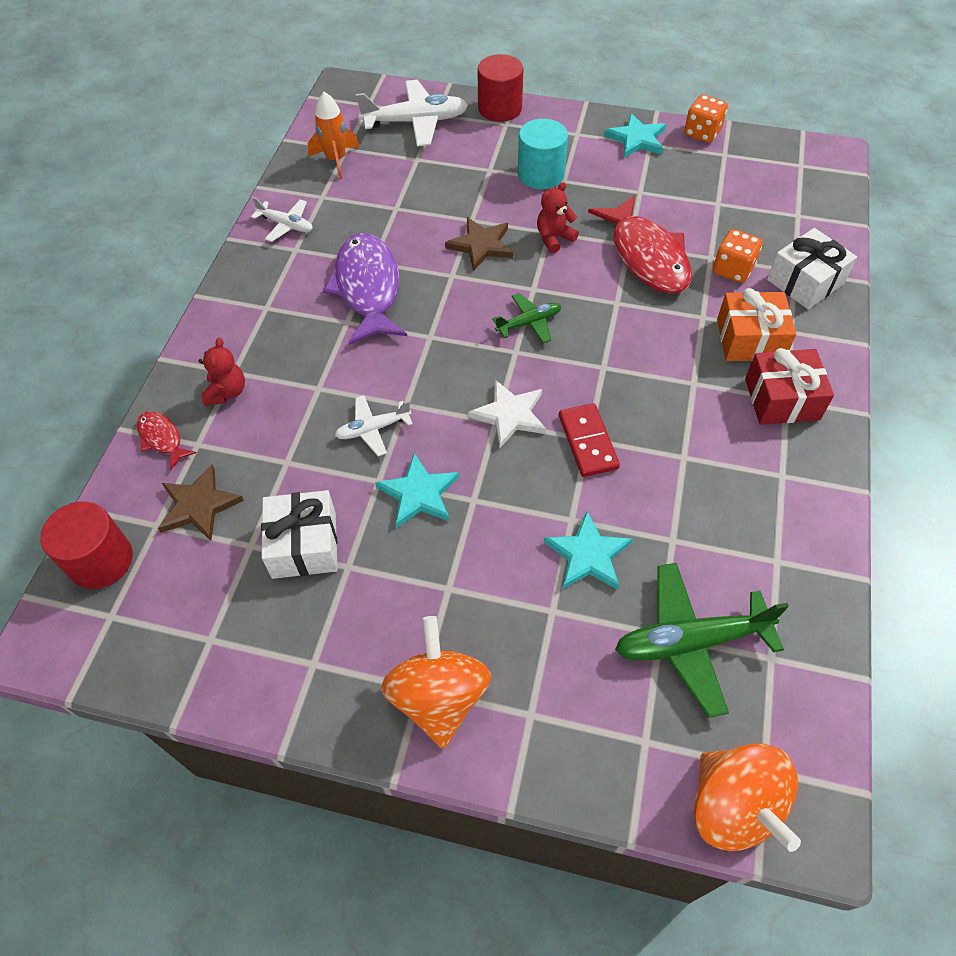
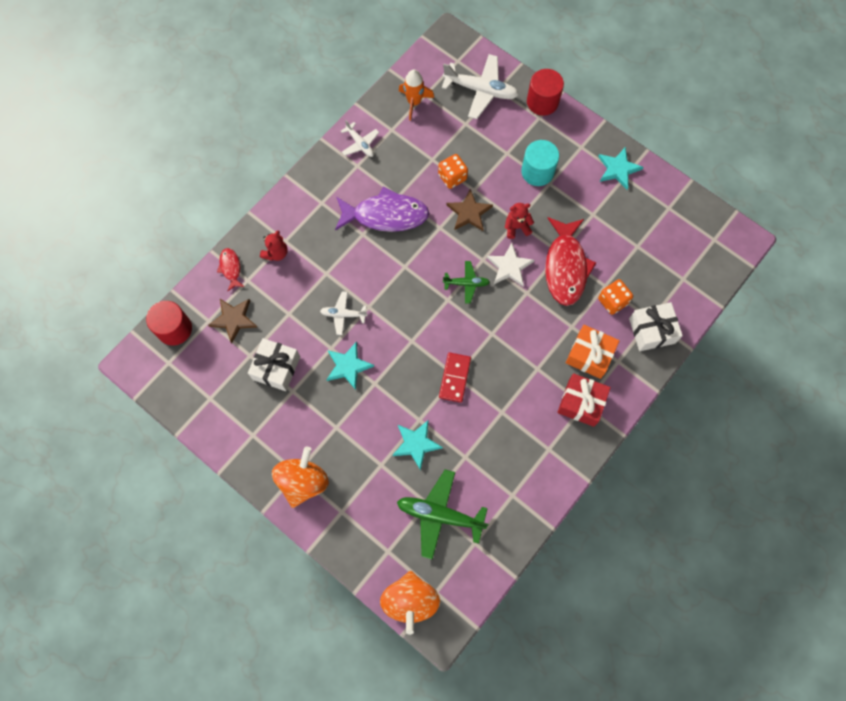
camera: 25 degrees right, 15 degrees up
purple fish [323,233,407,345] -> purple fish turned 75 degrees clockwise [335,187,429,232]
white star [468,380,546,449] -> white star moved to [487,243,534,287]
orange dice [684,95,728,143] -> orange dice moved to [438,154,468,189]

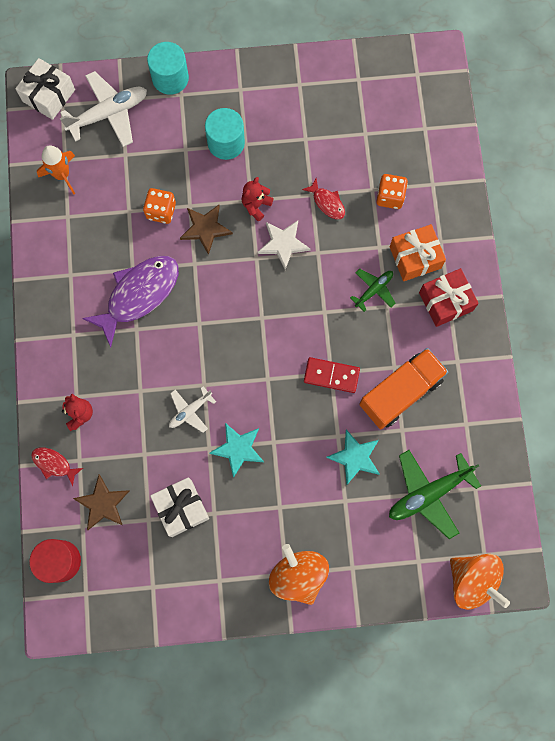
camera: 45 degrees left, 5 degrees up
white plane [341,120,379,157] -> none
red domino [439,352,471,403] -> red domino turned 45 degrees counterclockwise [304,357,360,393]
green plane [443,261,490,303] -> green plane moved to [350,269,396,312]
red cylinder [527,69,564,116] -> turquoise cylinder [147,42,189,95]
red fish [545,217,596,306] -> red fish [302,179,345,219], size x0.48
turquoise star [598,147,643,189] -> none
white gift [629,302,683,351] -> white gift moved to [15,58,75,120]
none -> orange truck [359,348,449,429]

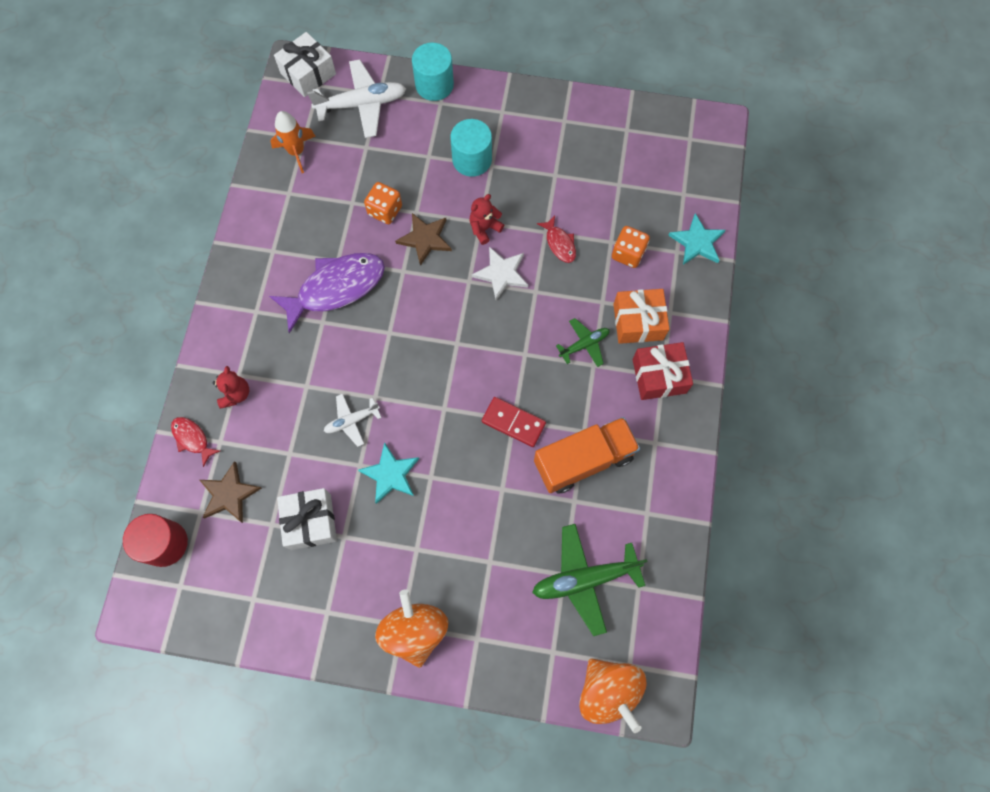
camera: 15 degrees right, 5 degrees down
turquoise star [326,430,379,484] -> turquoise star moved to [668,213,726,265]

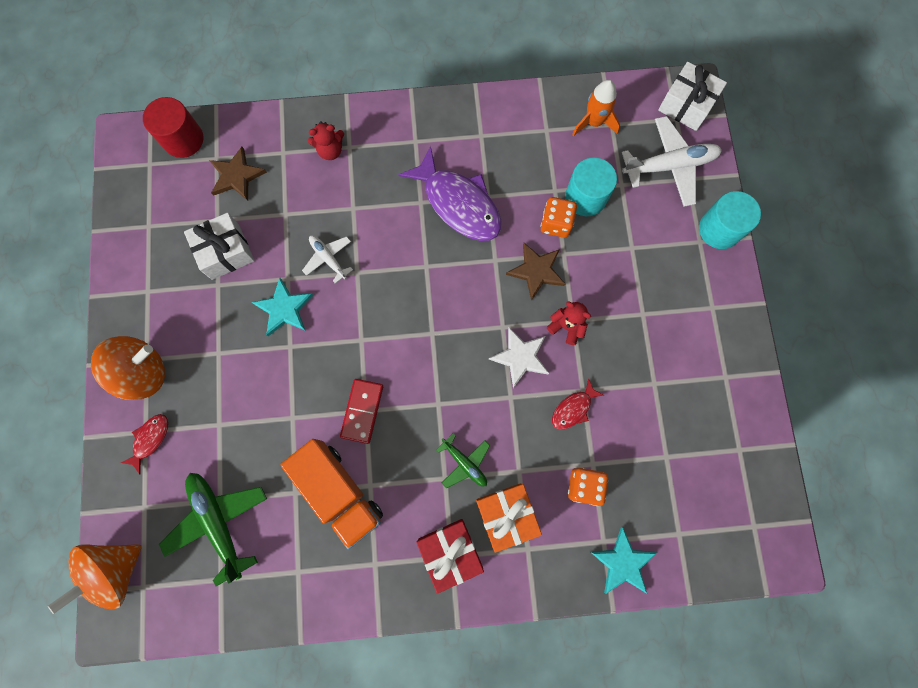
camera: 75 degrees right, 5 degrees up
red fish [171,417,220,467] -> red fish moved to [121,414,168,474]
white plane [307,59,406,138] -> white plane turned 75 degrees counterclockwise [622,116,722,207]
turquoise cylinder [450,119,492,177] -> turquoise cylinder moved to [565,157,617,216]

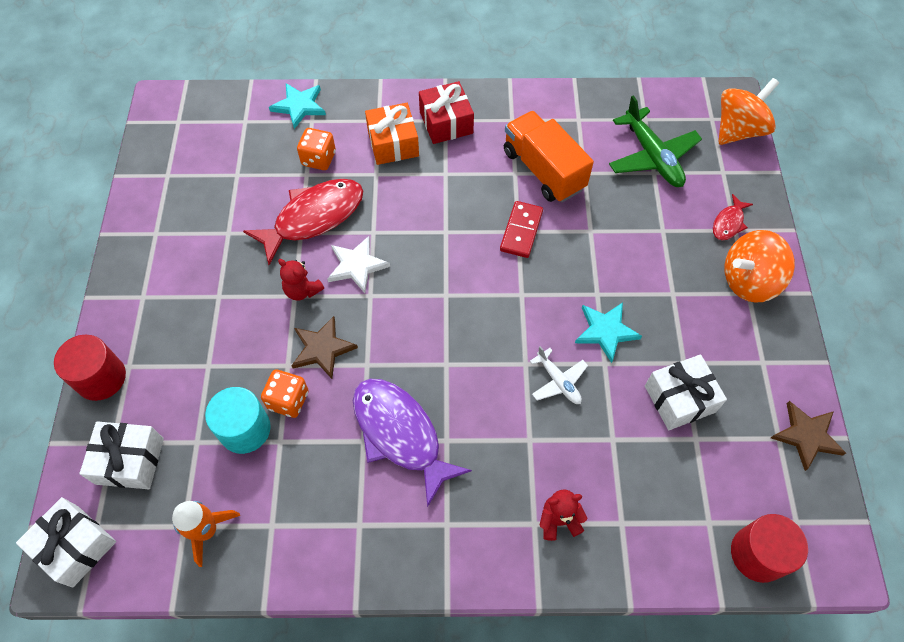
camera: 175 degrees left, 15 degrees down
brown star [209,147,267,201] -> brown star moved to [771,401,846,471]
green plane [436,433,490,489] -> none
red fish [552,378,604,430] -> red fish [243,179,363,265], size x2.10
white plane [622,116,722,207] -> white gift [79,421,164,489]
turquoise cylinder [699,191,761,249] -> red cylinder [54,335,126,401]

